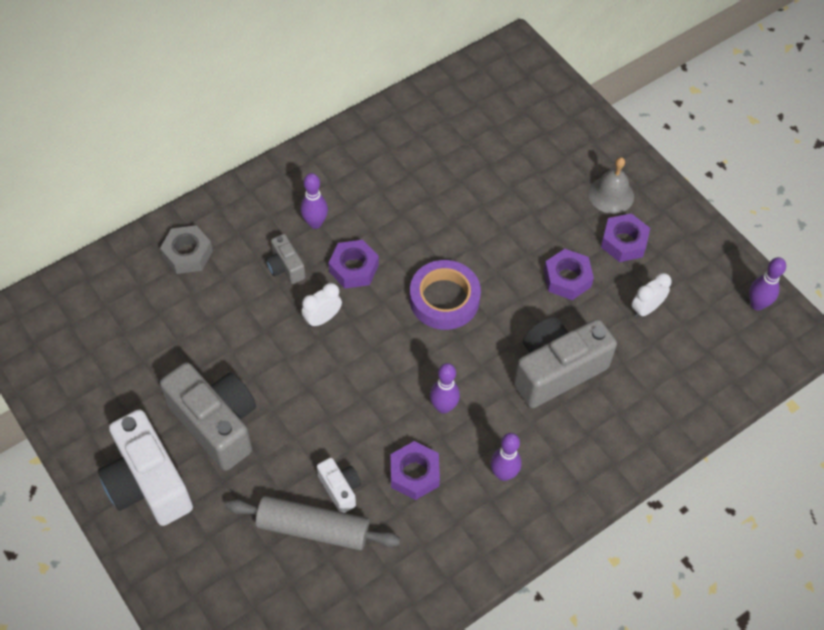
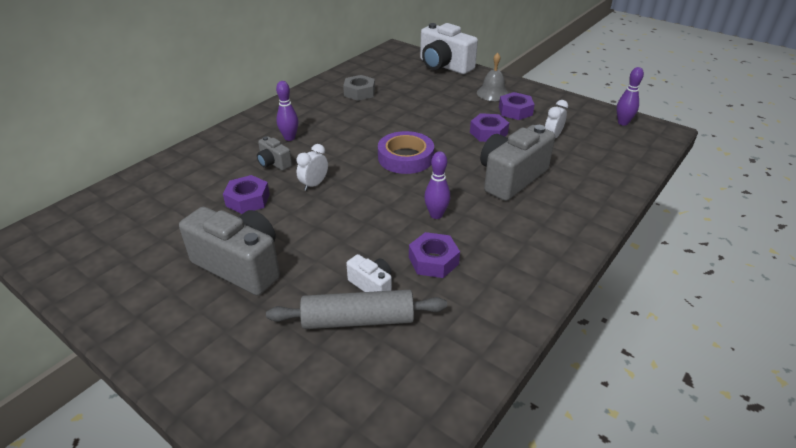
camera: 15 degrees left, 20 degrees down
white camera [98,409,193,526] -> white camera moved to [420,23,478,74]
grey nut [160,225,213,274] -> grey nut moved to [343,75,375,101]
purple nut [328,240,379,288] -> purple nut moved to [223,175,270,214]
purple bowling pin [490,433,522,481] -> none

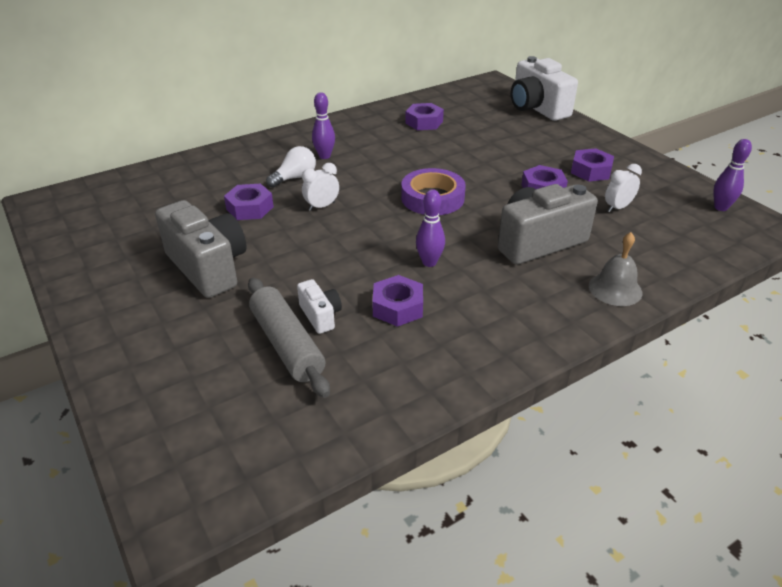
camera: 20 degrees right, 0 degrees up
grey camera [257,136,292,171] -> white light bulb [266,146,316,188]
grey rolling pin [266,290,447,329] -> grey rolling pin turned 45 degrees clockwise [248,278,330,398]
grey nut [343,75,375,101] -> purple nut [405,103,444,130]
grey bell [477,53,509,101] -> grey bell moved to [589,232,642,306]

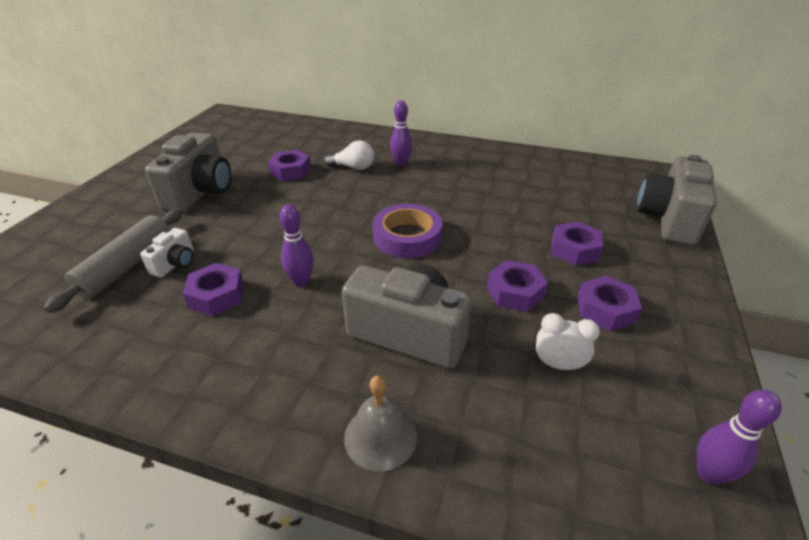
camera: 50 degrees right, 0 degrees up
white clock [302,163,339,211] -> none
purple nut [405,103,444,130] -> purple nut moved to [552,221,603,266]
white camera [511,56,578,121] -> grey camera [637,155,717,246]

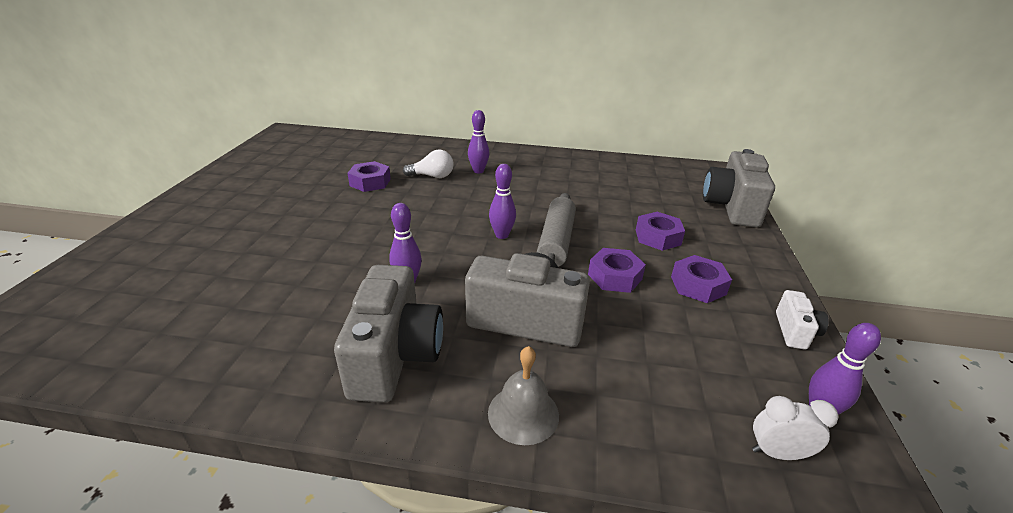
camera: 10 degrees left, 5 degrees down
grey rolling pin [43,209,182,313] -> grey rolling pin moved to [537,193,576,267]
white camera [140,228,194,278] -> white camera moved to [776,290,829,350]
grey camera [145,132,231,212] -> grey camera moved to [334,265,443,403]
purple nut [182,263,244,316] -> none
purple tape [373,204,443,258] -> purple bowling pin [489,164,516,239]
white clock [536,313,600,370] -> white clock moved to [752,396,838,460]

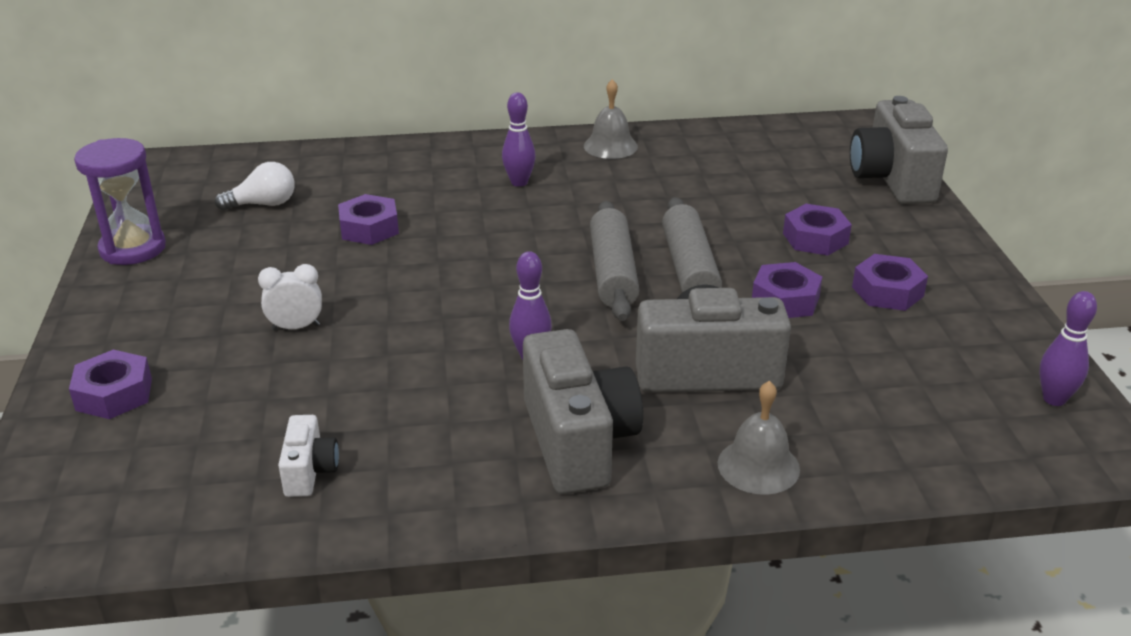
camera: 15 degrees left, 0 degrees up
white light bulb [403,149,454,178] -> white light bulb moved to [215,162,295,210]
purple bowling pin [489,164,516,239] -> grey rolling pin [590,201,639,321]
white clock [752,396,838,460] -> white clock moved to [258,264,322,330]
white camera [776,290,829,350] -> white camera moved to [278,415,339,497]
none -> purple nut [69,350,152,419]
none -> purple hourglass [74,138,166,265]
none -> grey bell [584,79,638,159]

